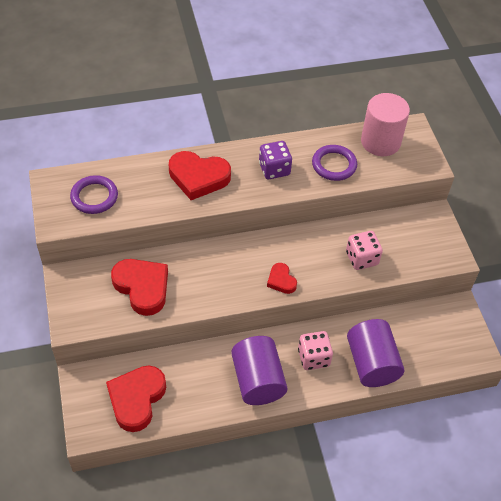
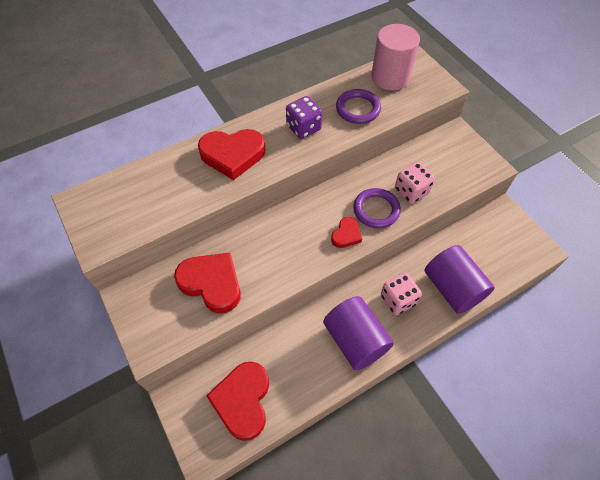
camera: 15 degrees left, 5 degrees up
purple ring [70,175,118,214] -> purple ring moved to [353,188,401,229]
red heart [267,263,297,294] -> red heart turned 105 degrees counterclockwise [331,217,362,248]

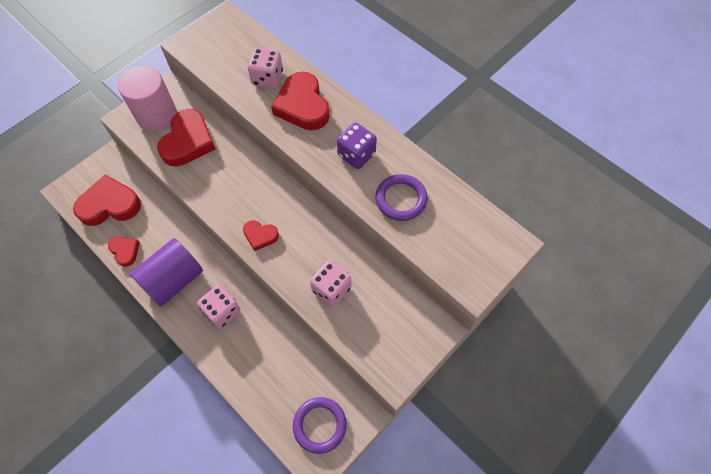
camera: 75 degrees right, 5 degrees up
purple ring [353,188,401,229] -> purple ring moved to [293,397,347,454]
pink cylinder [371,24,420,90] -> pink cylinder moved to [118,66,177,131]
purple cylinder [425,245,495,314] -> none
none -> red heart [108,236,140,267]
none -> pink dice [248,48,283,88]

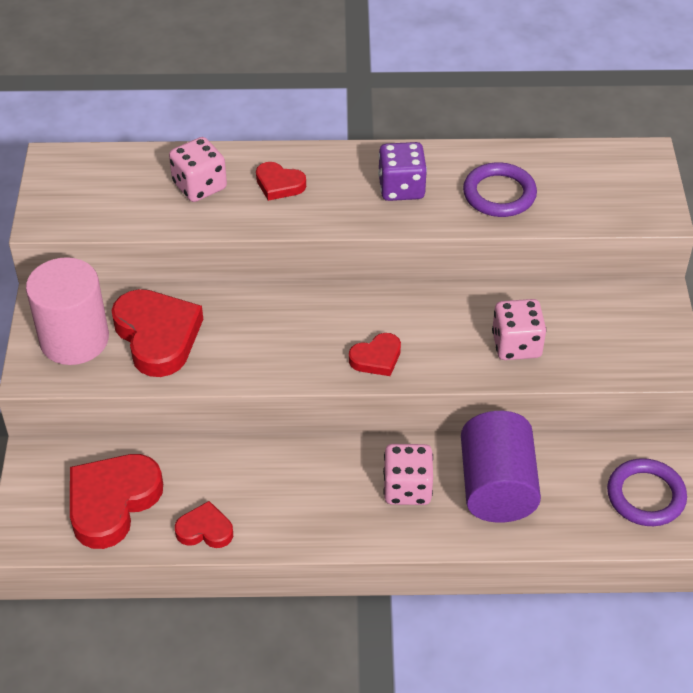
camera: 45 degrees left, 15 degrees down
purple cylinder [130,238,203,307] -> purple cylinder moved to [461,411,541,523]
red heart [271,72,330,130] -> red heart [256,162,306,201], size x0.53

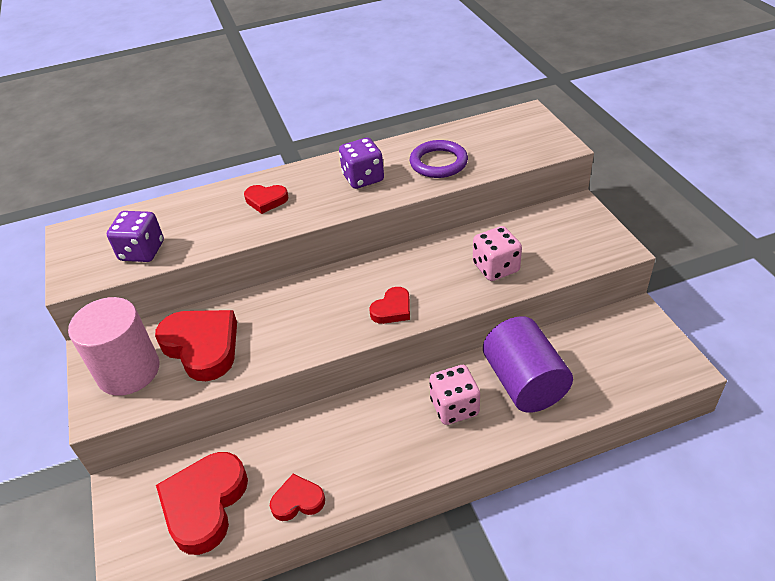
camera: 15 degrees left, 5 degrees down
pink dice [169,137,227,202] -> none
purple ring [607,458,687,526] -> none
none -> purple dice [107,211,164,262]

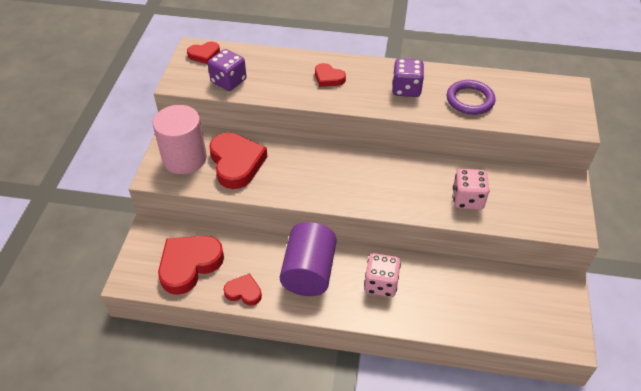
camera: 25 degrees right, 5 degrees up
red heart [369,287,410,324] -> red heart moved to [187,41,220,64]
purple cylinder [483,316,573,413] -> purple cylinder moved to [280,222,337,296]

